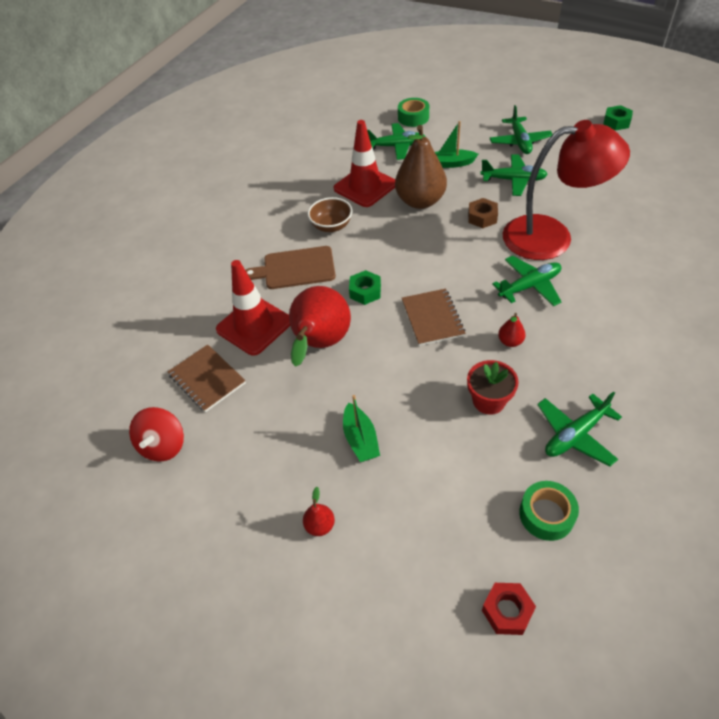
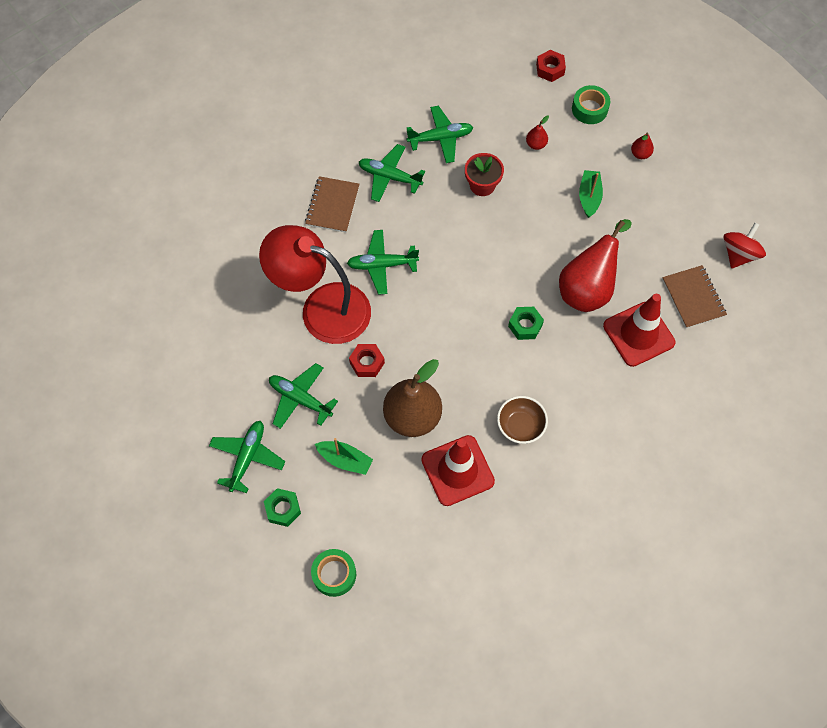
camera: 160 degrees left, 15 degrees up
brown cutting board [245,246,336,289] -> none
green plane [367,123,425,160] -> green plane moved to [359,144,425,202]
brown notebook [402,288,465,346] -> brown notebook moved to [305,176,360,233]
brown nut [468,198,498,228] -> red nut [349,344,385,377]
red pear [498,313,526,347] -> red pear moved to [526,116,549,150]
green tape [519,481,579,541] -> green tape moved to [572,85,610,124]
green nut [603,105,633,130] -> green nut moved to [264,488,301,527]

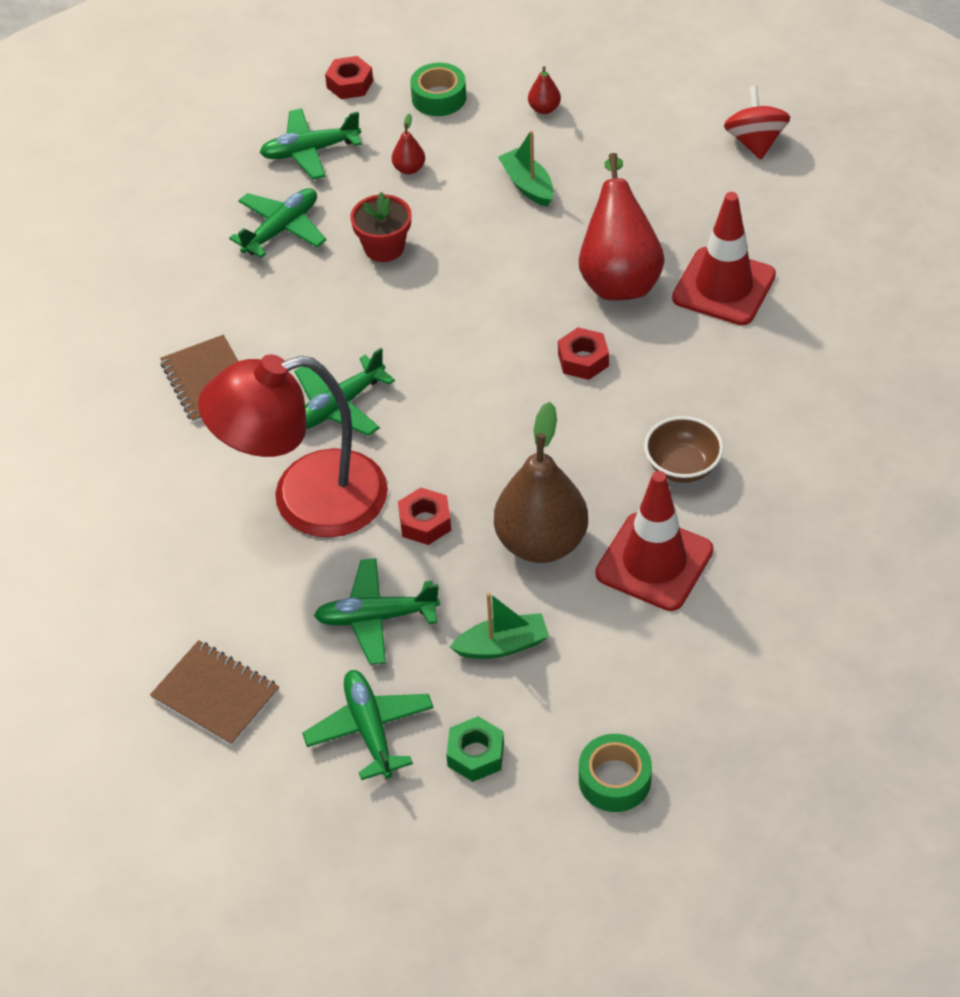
camera: 35 degrees left, 15 degrees down
green plane [359,144,425,202] -> green plane moved to [259,108,362,180]
green nut [508,307,544,340] -> red nut [558,327,609,380]
brown notebook [662,265,727,328] -> brown notebook moved to [150,640,279,746]

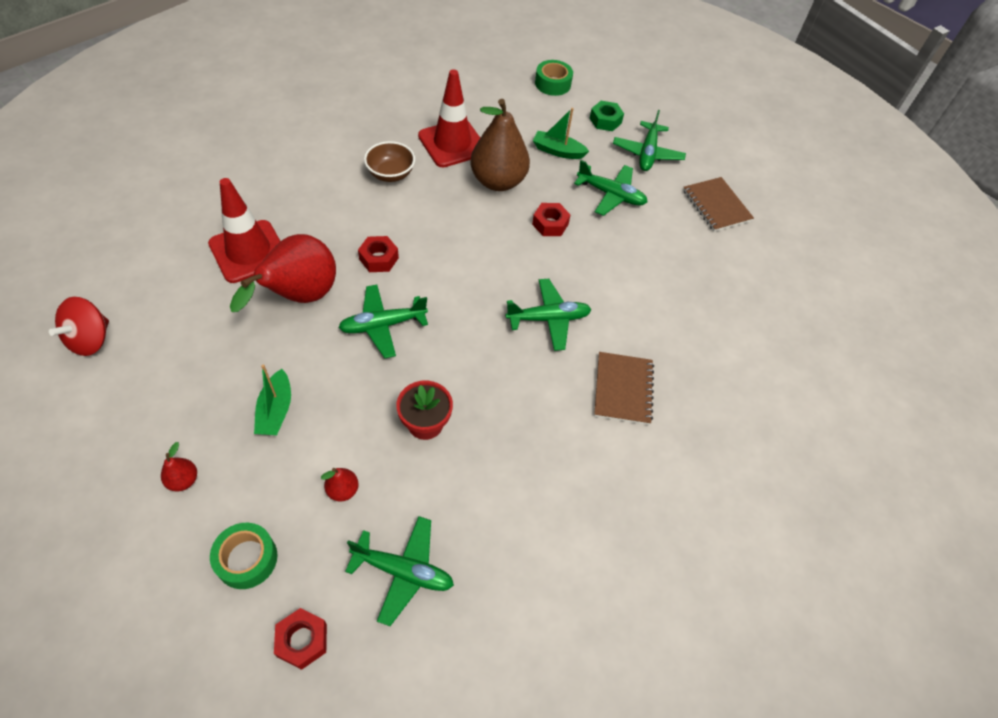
camera: 155 degrees left, 5 degrees up
red lamp [198,354,388,538] -> none
green plane [229,188,326,258] -> green plane moved to [338,285,428,359]

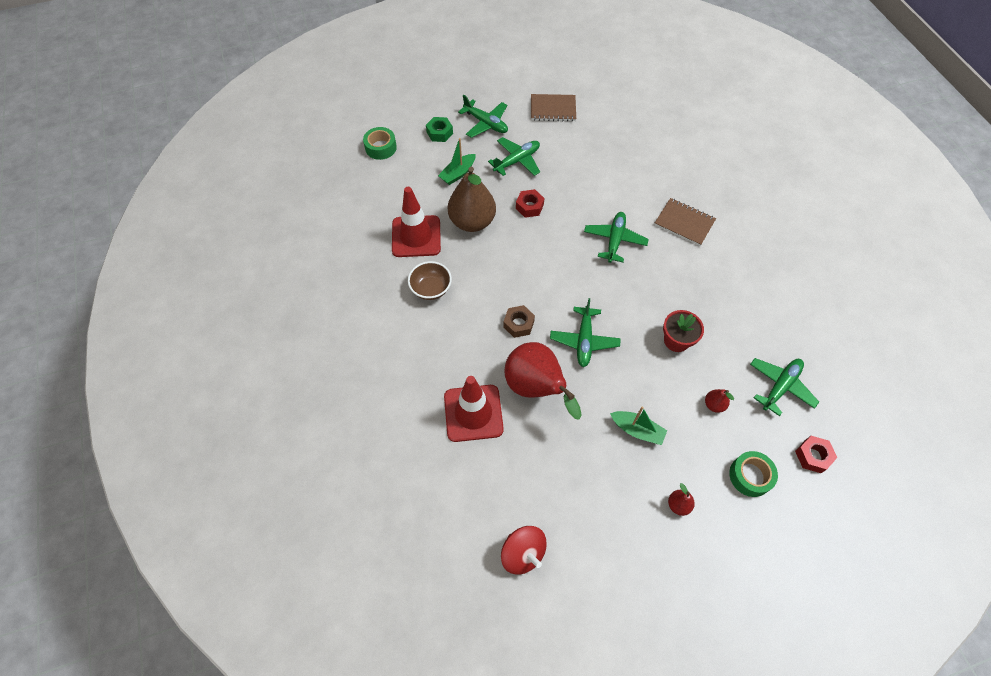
camera: 60 degrees left, 5 degrees up
red nut [358,236,399,272] -> brown nut [503,305,535,338]

